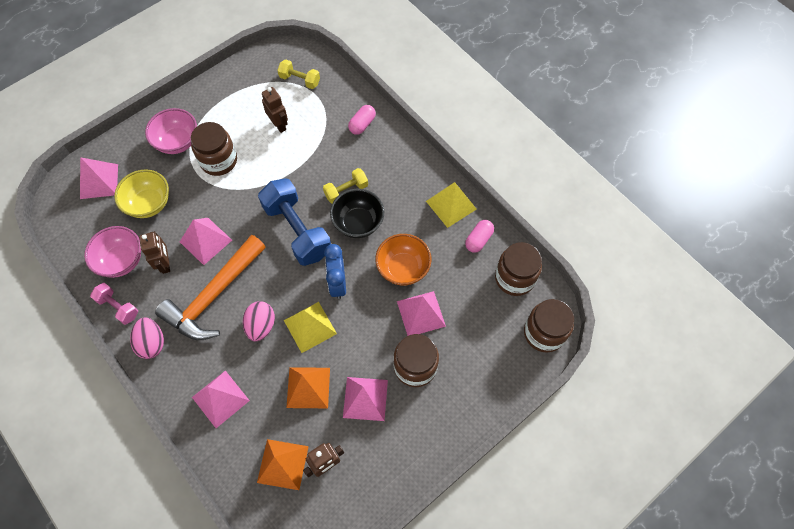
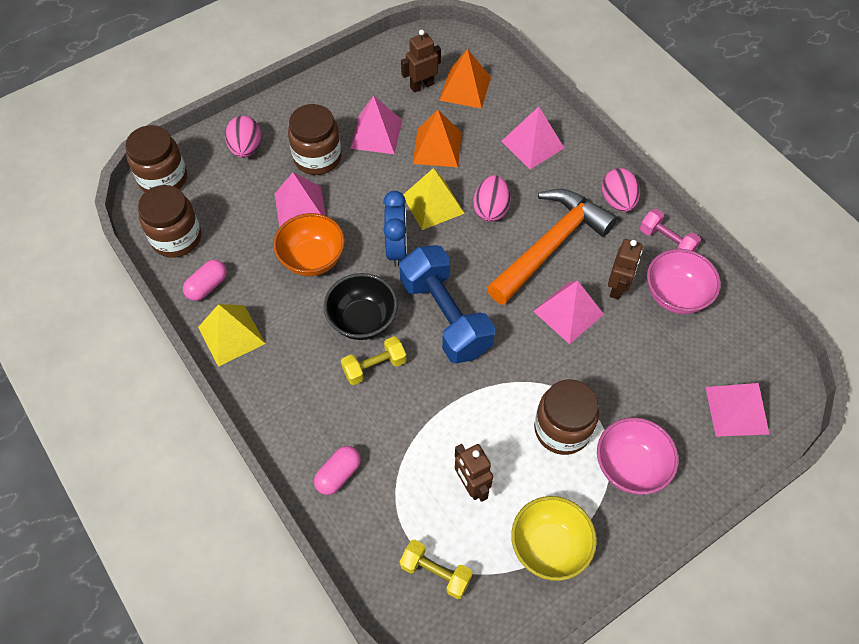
camera: 175 degrees left, 5 degrees down
yellow bowl [114,169,169,218] -> yellow bowl moved to [511,496,597,581]
brown robot [139,231,170,274] -> brown robot turned 150 degrees counterclockwise [608,239,643,300]
none -> pink egg [225,116,261,158]

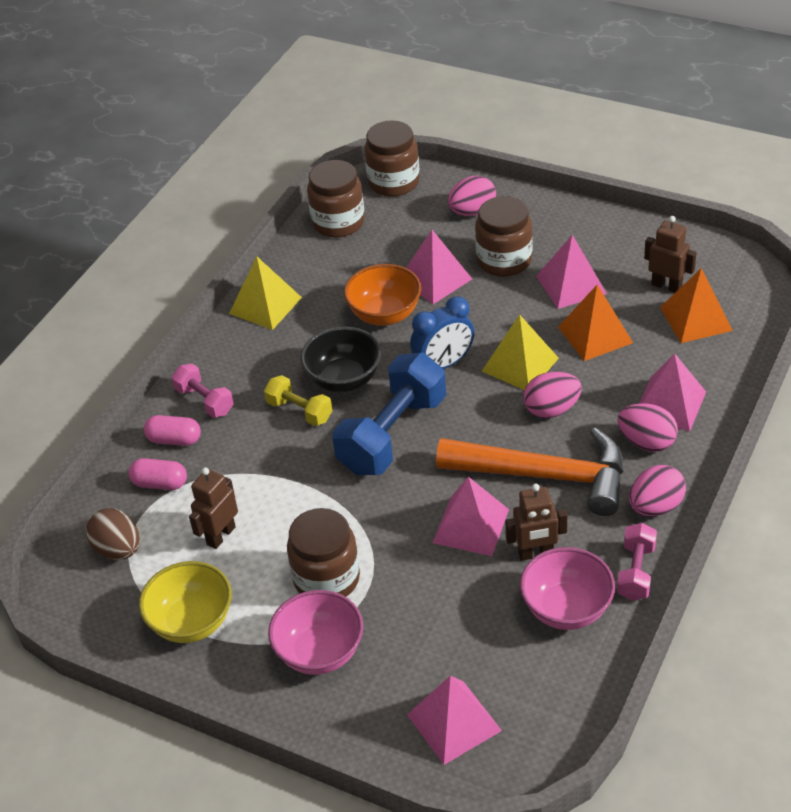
camera: 65 degrees right, 15 degrees down
pink capsule [183,260,227,301] -> pink capsule moved to [128,458,187,490]
yellow dumbbell [400,540,473,599] -> brown egg [86,508,140,560]
none -> pink dumbbell [172,364,234,418]
none -> pink egg [617,403,678,452]

